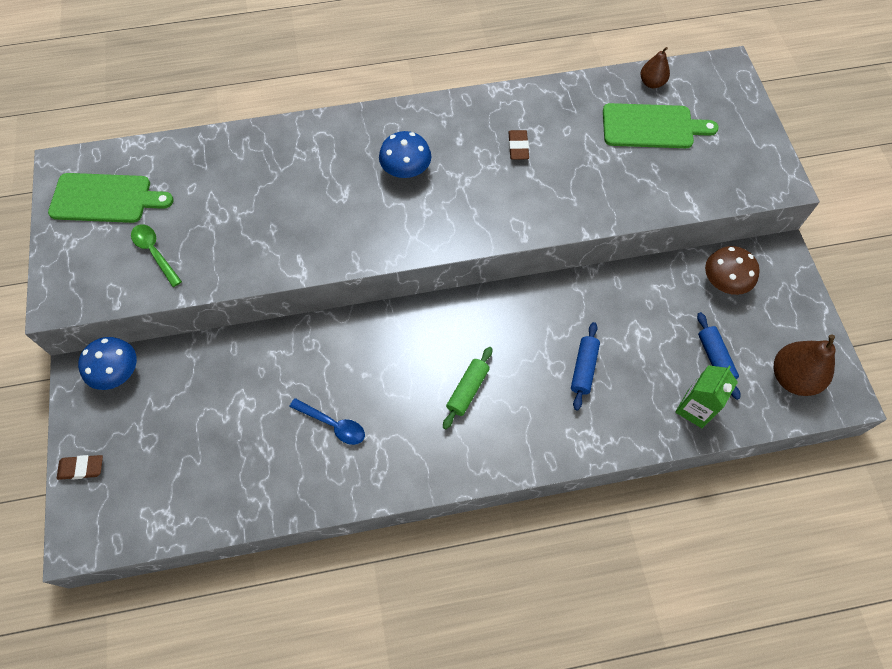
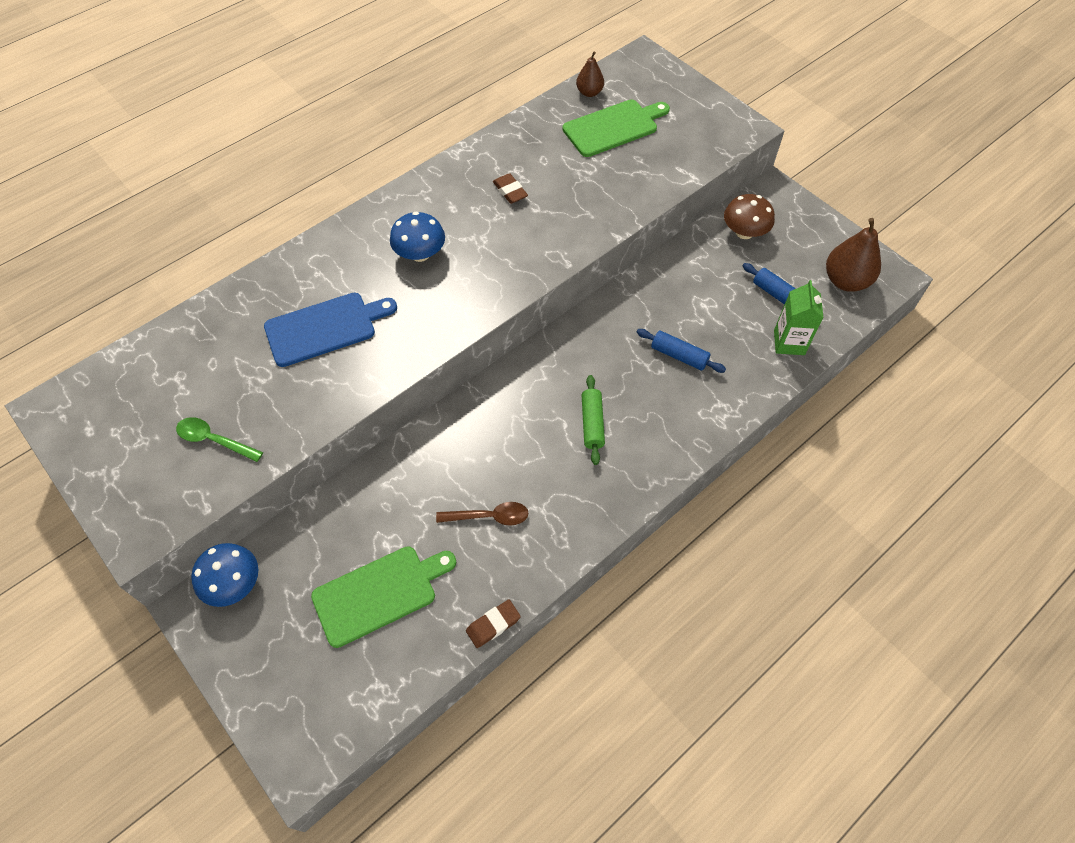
camera: 30 degrees left, 5 degrees down
green cutting board [48,173,174,223] -> green cutting board moved to [311,546,456,648]
brown eraser [57,455,103,480] -> brown eraser moved to [466,600,521,648]
blue spoon [289,398,365,445] -> brown spoon [436,502,528,526]
blue rolling pin [571,322,600,410] -> blue rolling pin turned 45 degrees counterclockwise [637,329,726,373]
none -> blue cutting board [264,293,397,367]

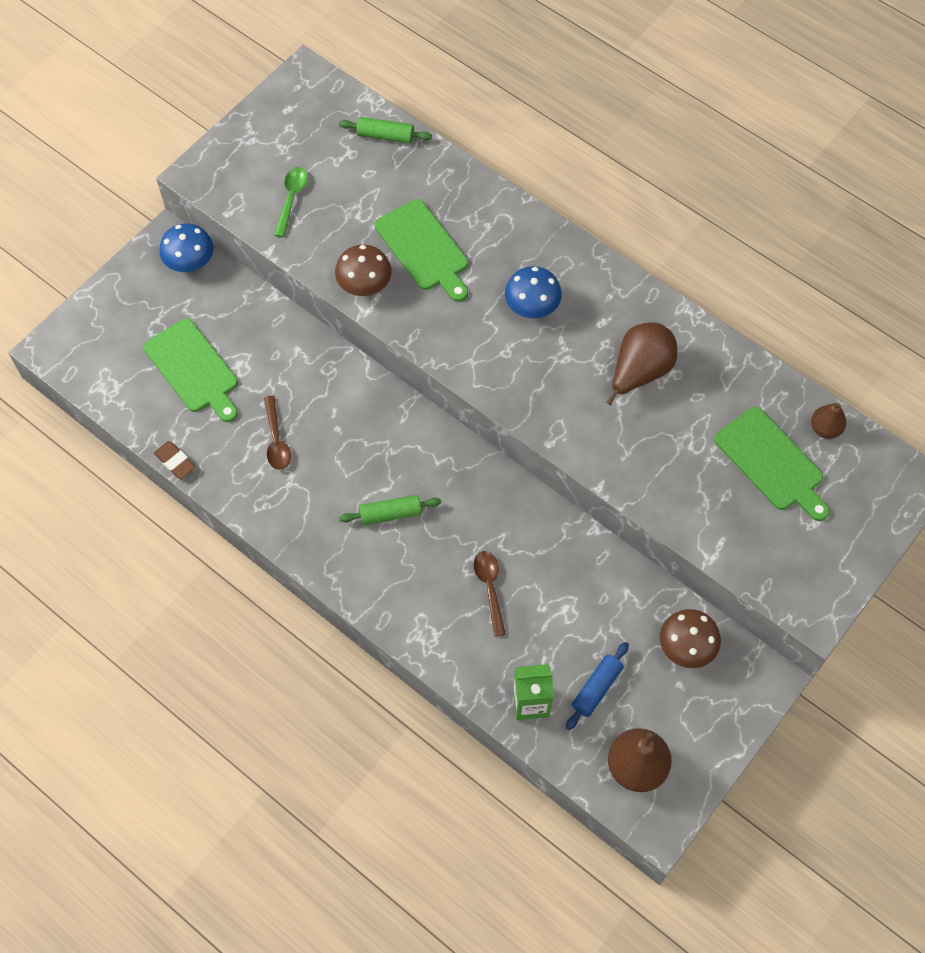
camera: 80 degrees right, 5 degrees up
blue cutting board [264,293,397,367] -> green cutting board [375,199,468,302]
brown eraser [493,173,528,204] -> brown pear [606,322,677,405]
blue rolling pin [637,329,726,373] -> brown spoon [473,551,506,637]
none -> brown mushroom [335,245,392,296]
none -> green rolling pin [339,117,432,144]

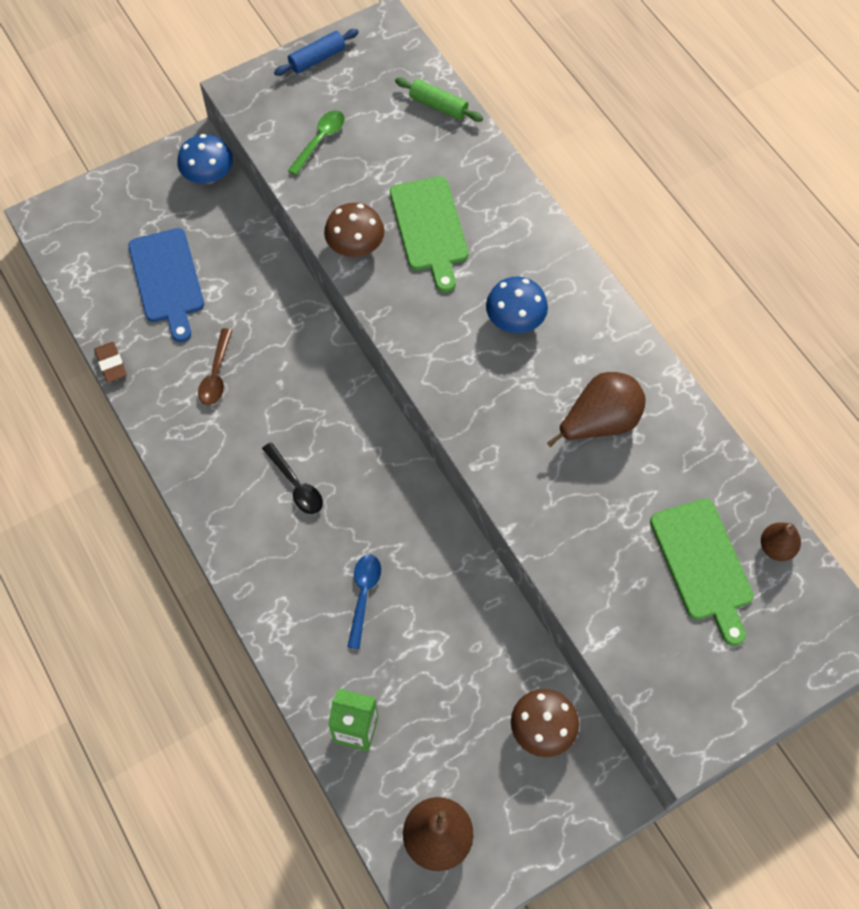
camera: 20 degrees right, 0 degrees up
green cutting board [144,319,238,422] -> blue cutting board [128,228,204,342]
green rolling pin [339,495,441,525] -> black spoon [262,442,323,514]
brown spoon [473,551,506,637] -> blue spoon [347,555,381,649]
blue rolling pin [566,642,629,730] -> blue rolling pin moved to [274,29,359,76]

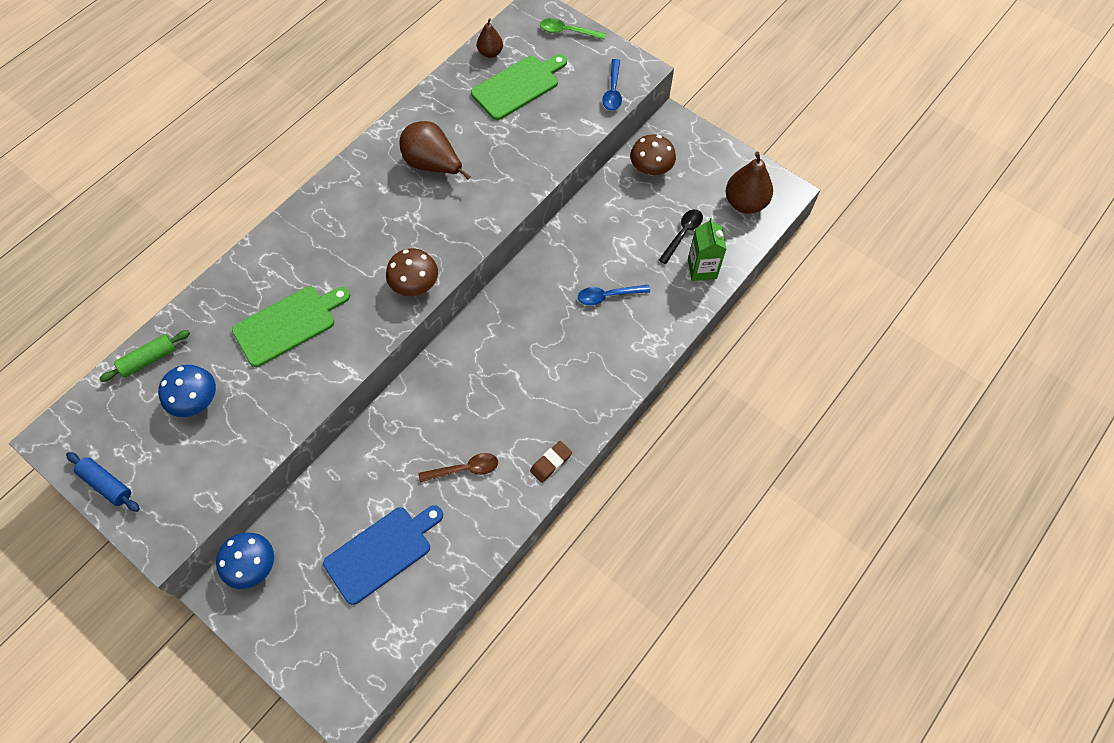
camera: 110 degrees left, 0 degrees up
brown eraser [94,342,126,383] -> brown eraser moved to [530,441,572,483]
black spoon [262,442,323,514] -> black spoon moved to [659,209,703,264]
green spoon [288,110,345,175] -> green spoon moved to [540,18,606,40]
brown mushroom [324,203,385,257] -> brown mushroom moved to [386,248,438,296]
green rolling pin [395,78,483,122] -> green rolling pin turned 45 degrees clockwise [99,330,190,382]
blue mushroom [486,277,548,333] -> blue mushroom moved to [158,365,216,417]
none -> blue spoon [602,59,622,111]

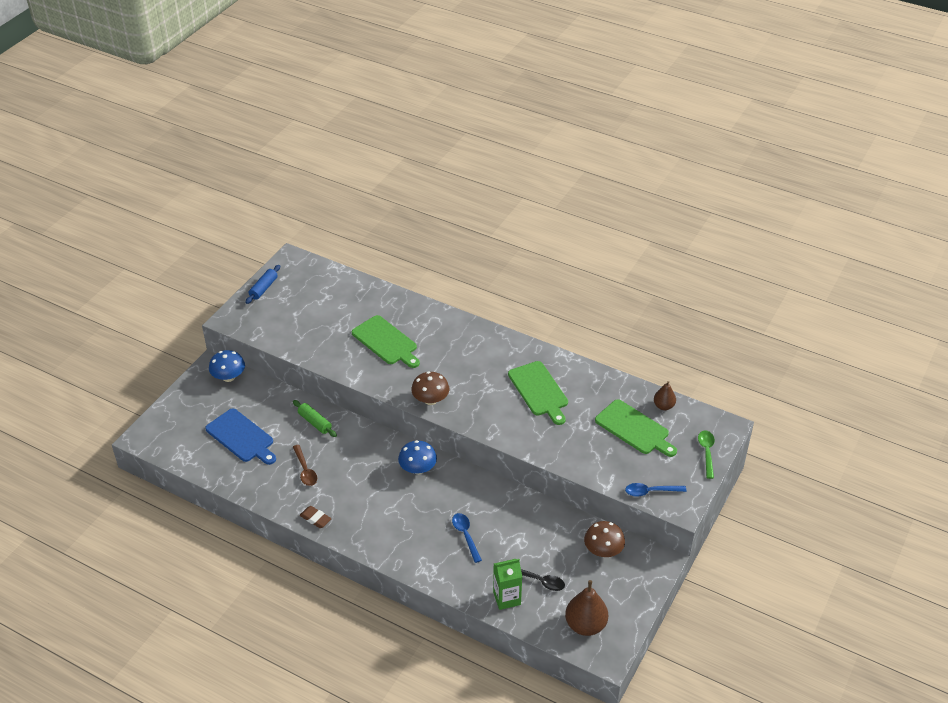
camera: 80 degrees right, 20 degrees down
green rolling pin [99,330,190,382] -> green rolling pin moved to [293,400,337,437]
blue mushroom [158,365,216,417] -> blue mushroom moved to [398,440,437,474]
brown pear [400,121,471,180] -> green cutting board [508,361,568,425]

